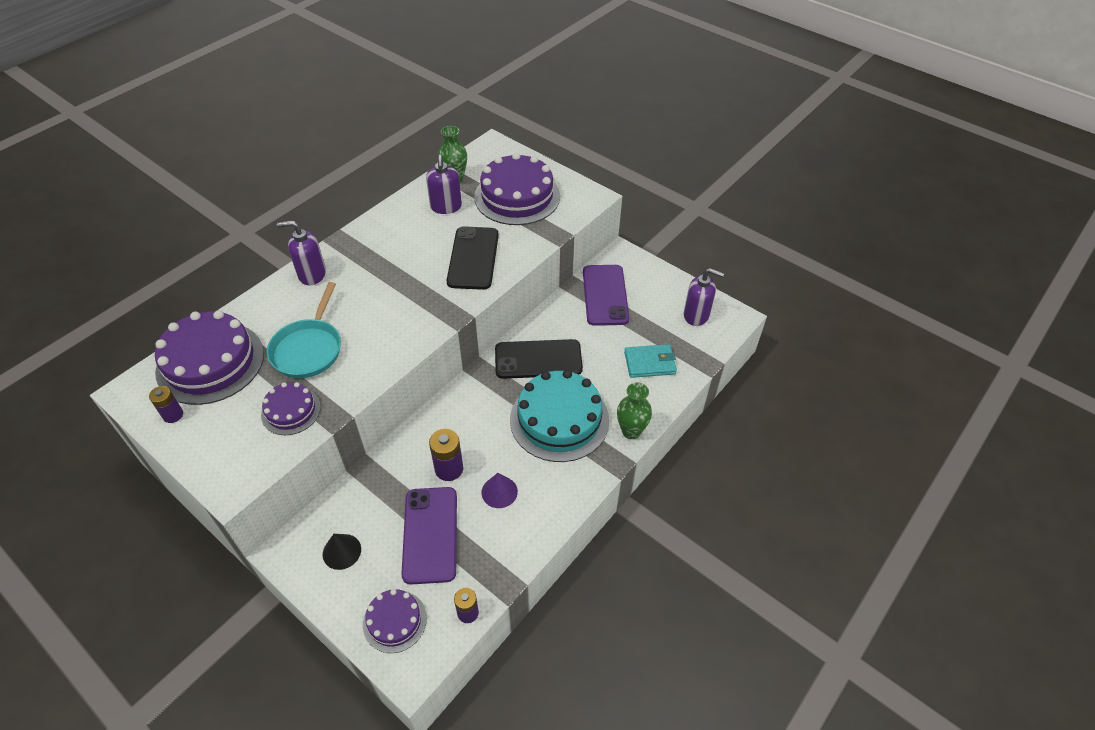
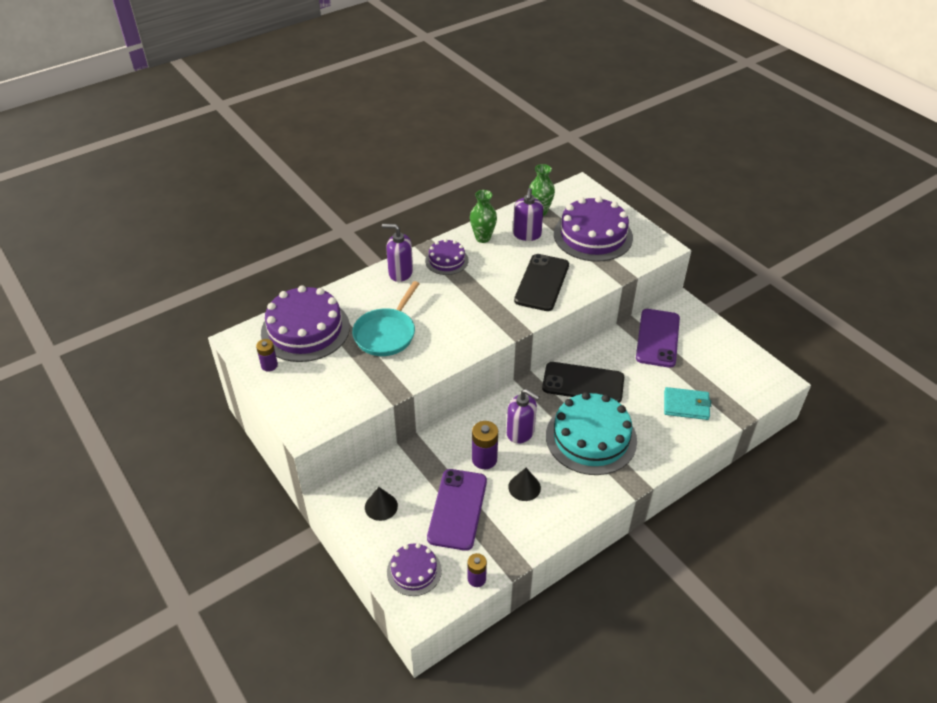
camera: 15 degrees right, 5 degrees down
purple cake [261,382,321,435] -> purple cake moved to [425,239,469,275]
purple cone [481,473,518,508] -> black cone [508,468,541,501]
green vase [617,382,652,439] -> green vase moved to [470,190,497,243]
purple soap dispenser [684,268,724,326] -> purple soap dispenser moved to [507,389,540,444]

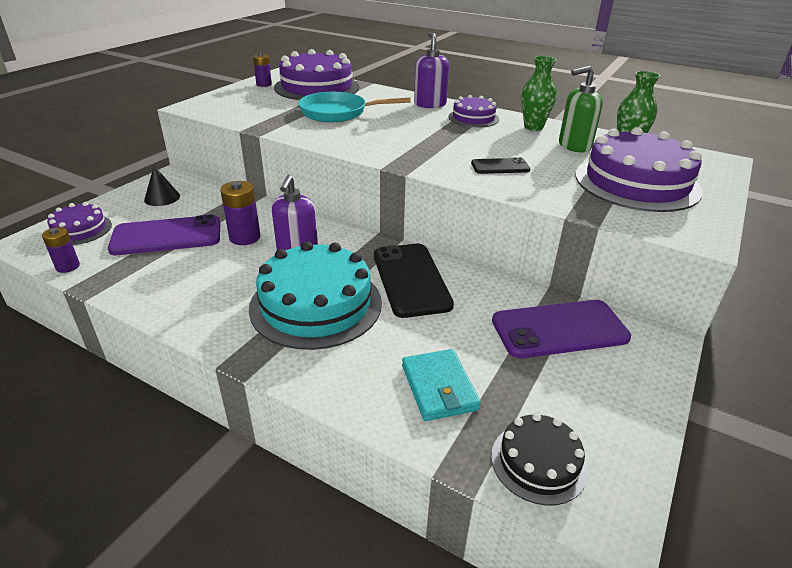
camera: 65 degrees right, 10 degrees down
black cone [508,468,541,501] -> none
purple soap dispenser [513,188,543,241] -> green soap dispenser [559,66,603,152]
black phone [514,254,569,311] -> black phone [471,157,530,174], size x0.52
none -> black cake [491,413,588,505]

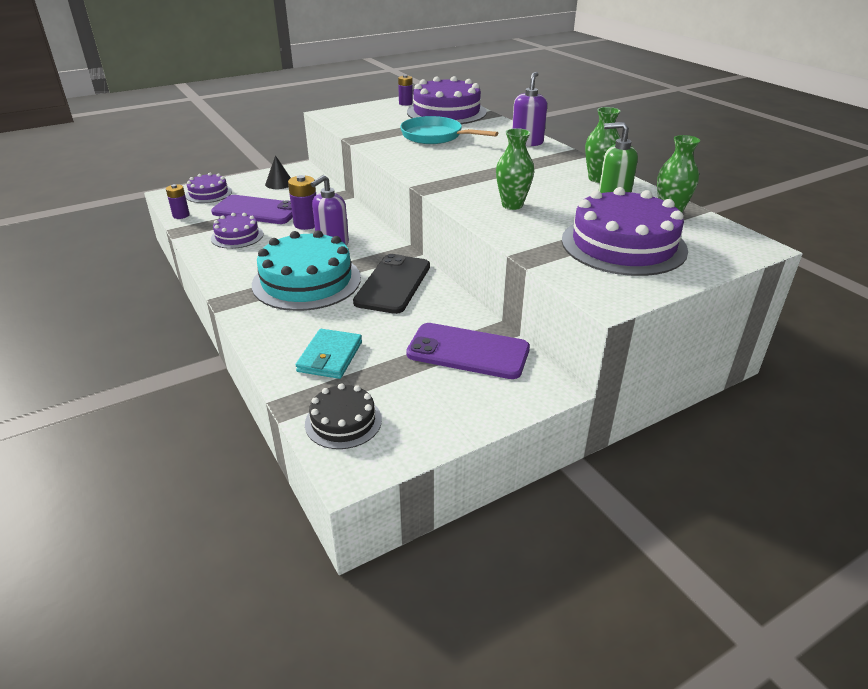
camera: 30 degrees right, 0 degrees up
purple cake [448,95,499,127] -> purple cake moved to [211,213,263,249]
black phone [471,157,530,174] -> green vase [496,128,534,210]

